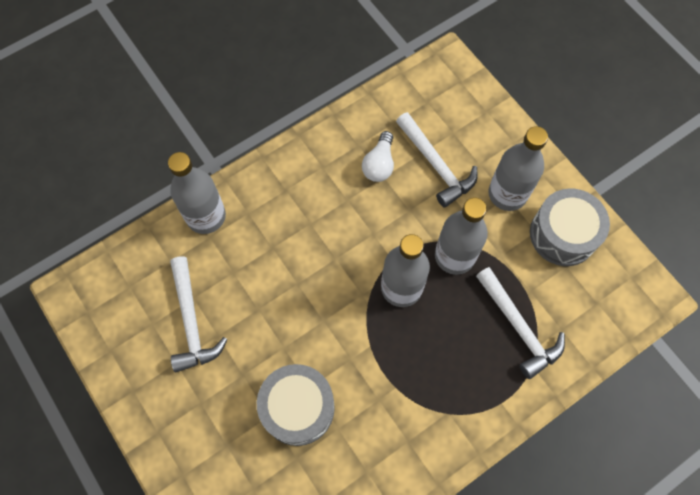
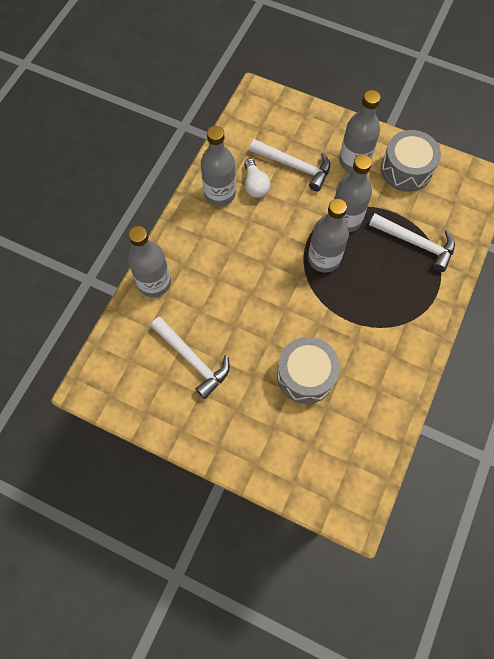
camera: 30 degrees left, 0 degrees up
none -> grey bottle [201,126,236,206]

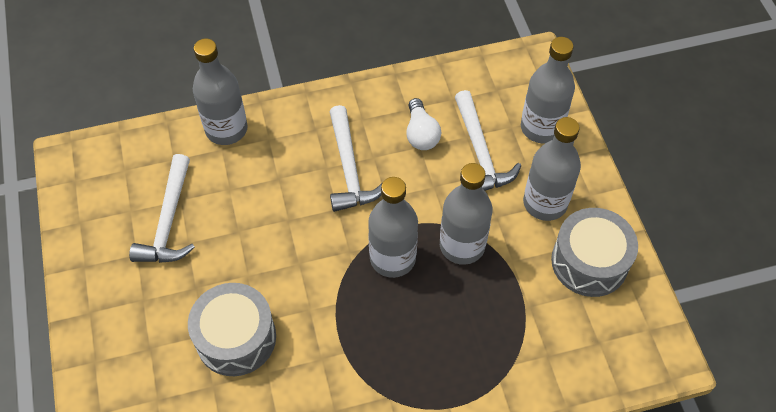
camera: 50 degrees right, 10 degrees down
grey bottle [201,126,236,206] -> grey bottle moved to [521,37,575,143]
white light bulb [244,158,271,198] -> white light bulb turned 45 degrees counterclockwise [406,98,441,150]
white hammer [369,213,455,272] -> white hammer moved to [330,105,383,212]

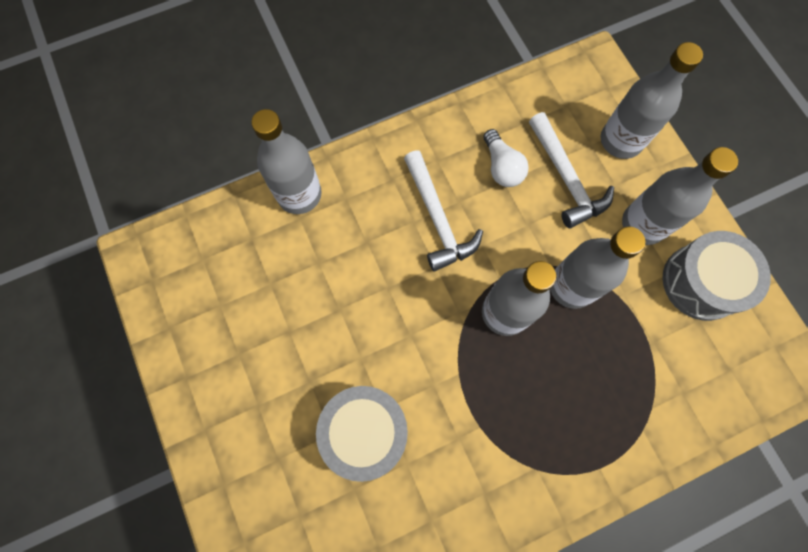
camera: 10 degrees left, 15 degrees up
white hammer [129,154,195,263] -> none

